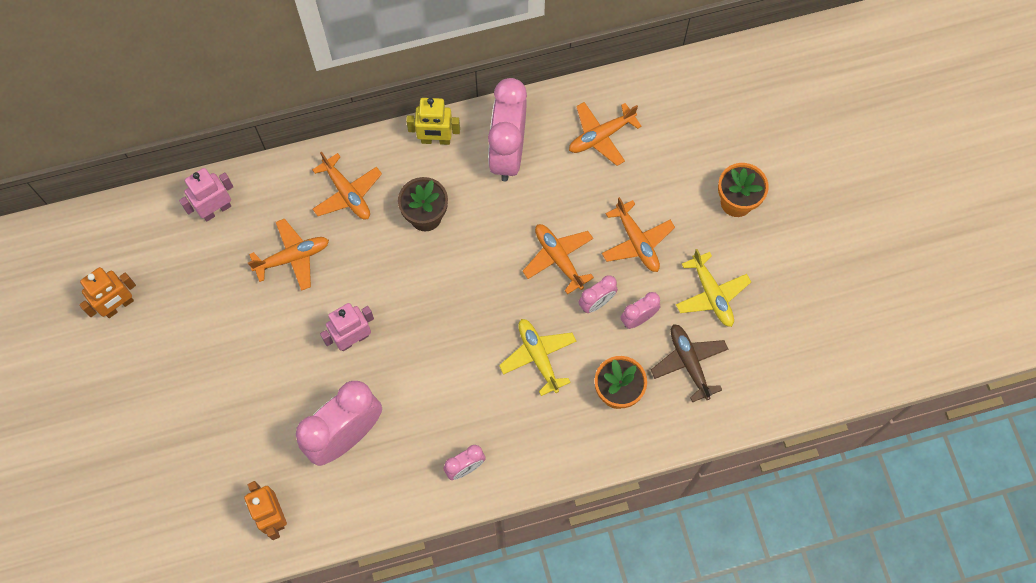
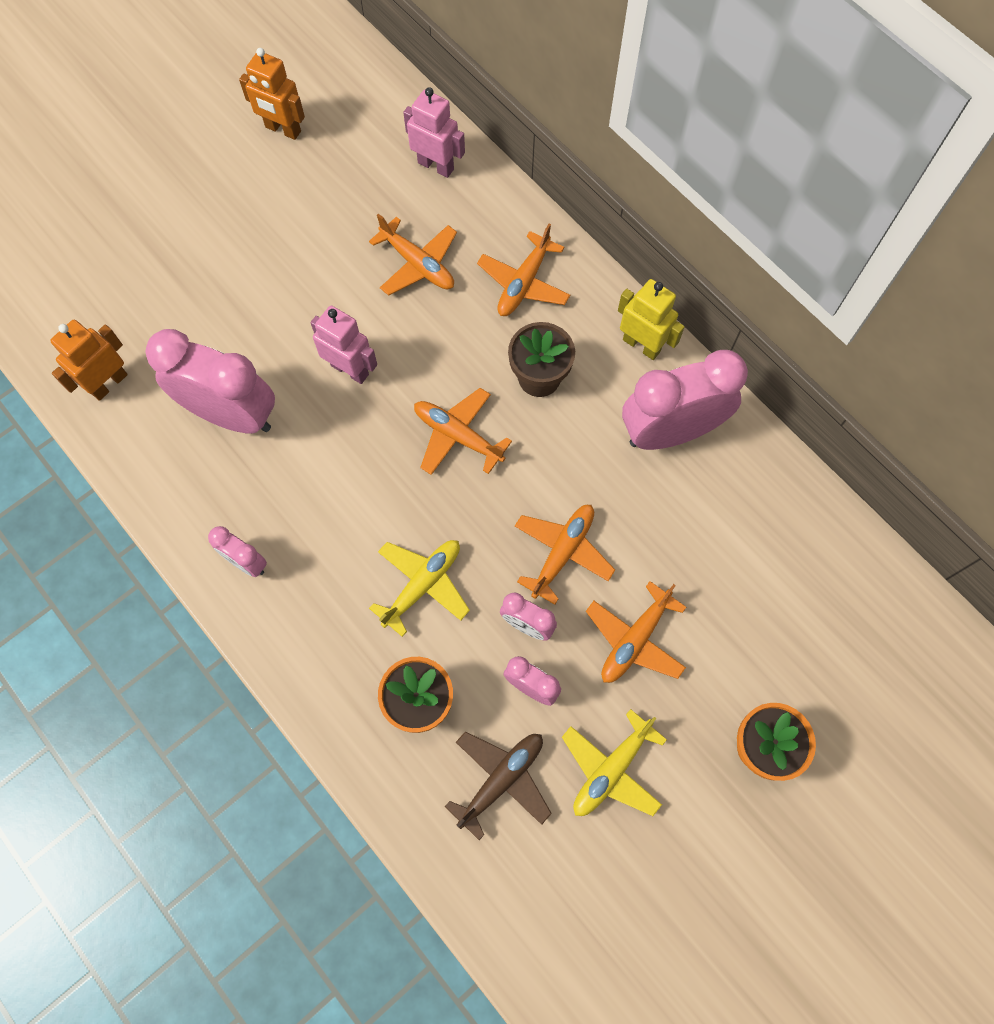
camera: 65 degrees right, 0 degrees up
yellow robot [406,98,460,145] -> yellow robot turned 150 degrees clockwise [618,279,685,360]
orange plane [569,102,642,166] -> orange plane moved to [414,388,512,475]

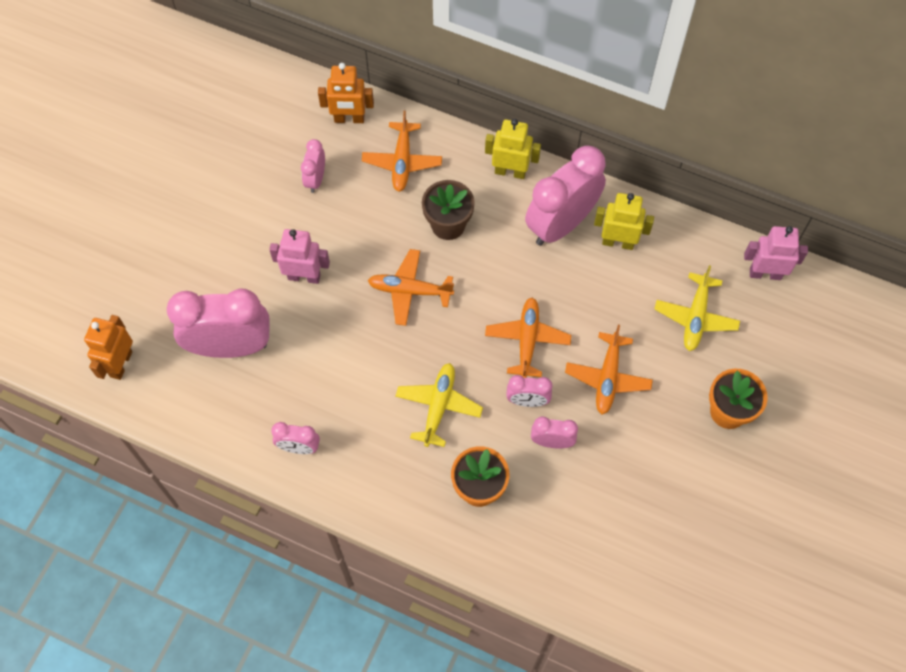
camera: 25 degrees left, 5 degrees down
orange robot [239,48,305,140] -> orange robot moved to [318,63,374,123]
orange plane [369,213,457,296] -> pink clock [301,139,325,193]
pink robot [403,87,465,178] -> pink robot moved to [744,226,808,280]
brown plane [445,731,552,840] -> none
yellow plane [562,709,667,816] -> yellow plane moved to [654,265,740,351]
none -> yellow robot [594,193,654,250]

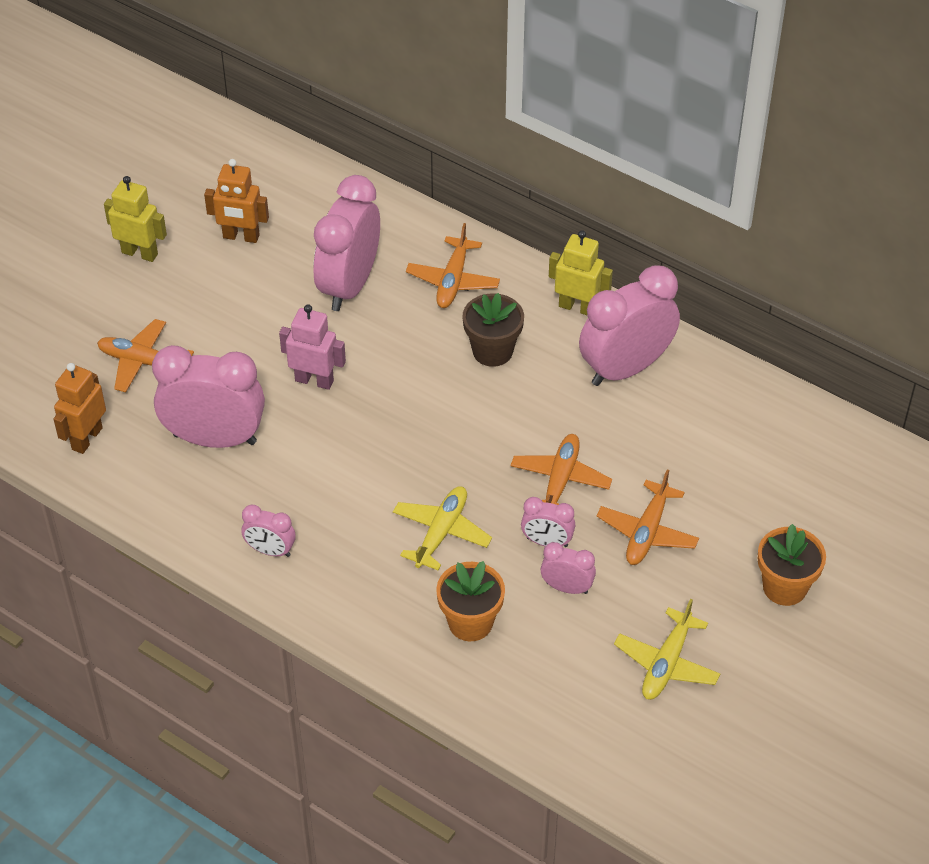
camera: 10 degrees right, 15 degrees down
pink clock [301,139,325,193] -> pink clock [314,175,380,311], size x2.08
orange robot [318,63,374,123] -> orange robot moved to [204,159,269,243]
orange plane [368,249,454,326] -> orange plane moved to [97,319,194,393]
yellow robot [594,193,654,250] -> yellow robot moved to [104,176,167,262]
yellow plane [654,265,740,351] -> yellow plane moved to [614,599,720,700]
pink robot [744,226,808,280] -> none

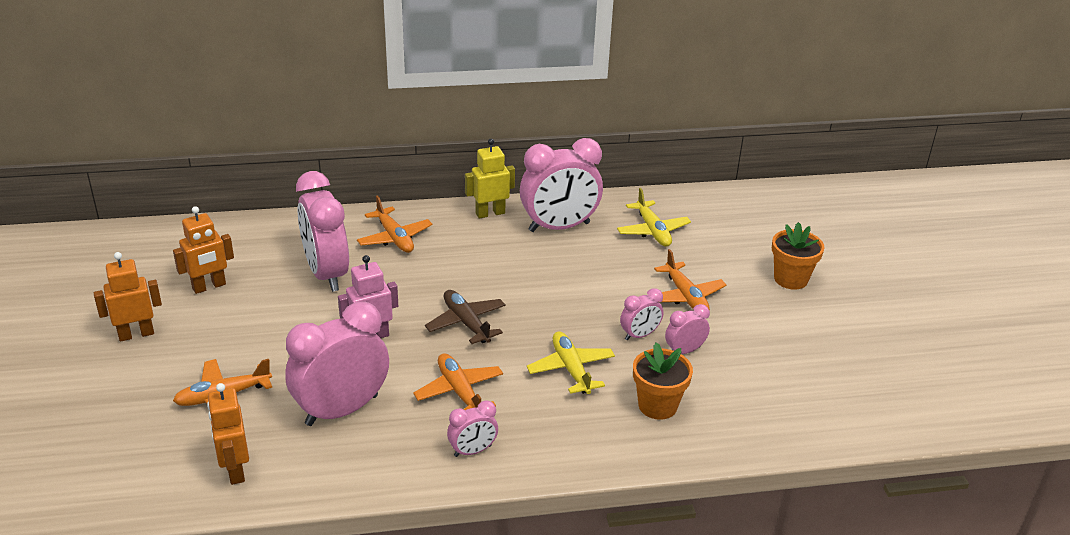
camera: 45 degrees left, 15 degrees down
yellow robot [104,176,167,262] -> orange robot [94,252,162,341]
brown flower pot [462,293,524,367] -> none
orange plane [511,434,612,505] -> orange plane moved to [413,353,503,410]
pink clock [579,265,680,386] -> pink clock turned 120 degrees counterclockwise [520,138,603,232]
yellow plane [614,599,720,700] -> yellow plane moved to [617,188,691,247]
none -> brown plane [425,290,506,344]

